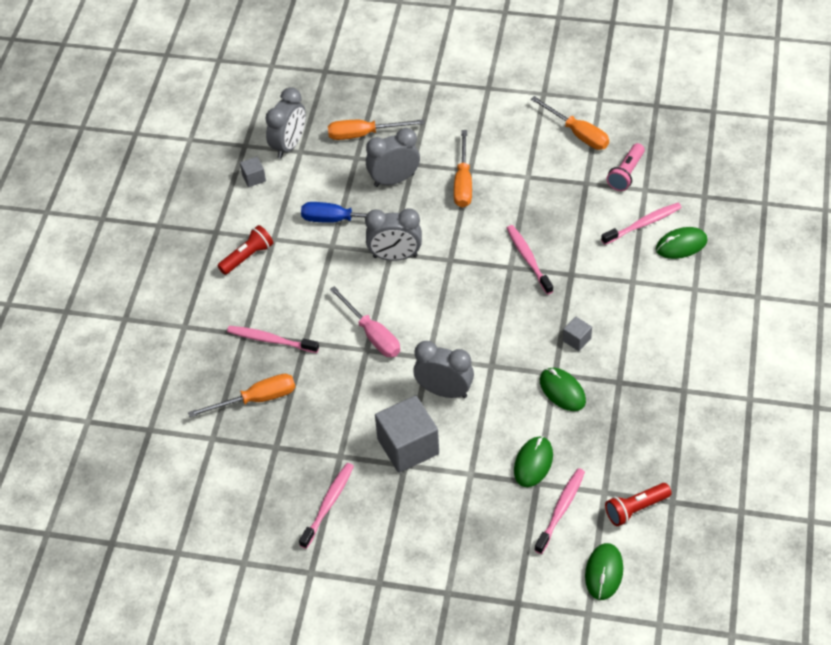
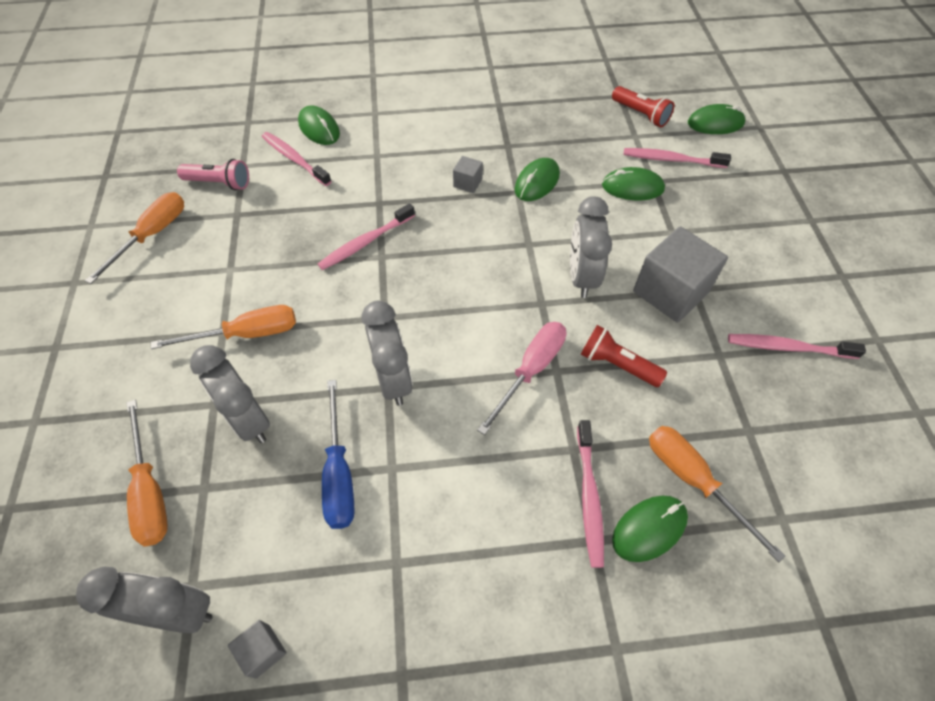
camera: 110 degrees left, 5 degrees up
red flashlight [217,225,273,275] -> red flashlight moved to [581,325,667,387]
none -> green mouse [612,496,688,562]

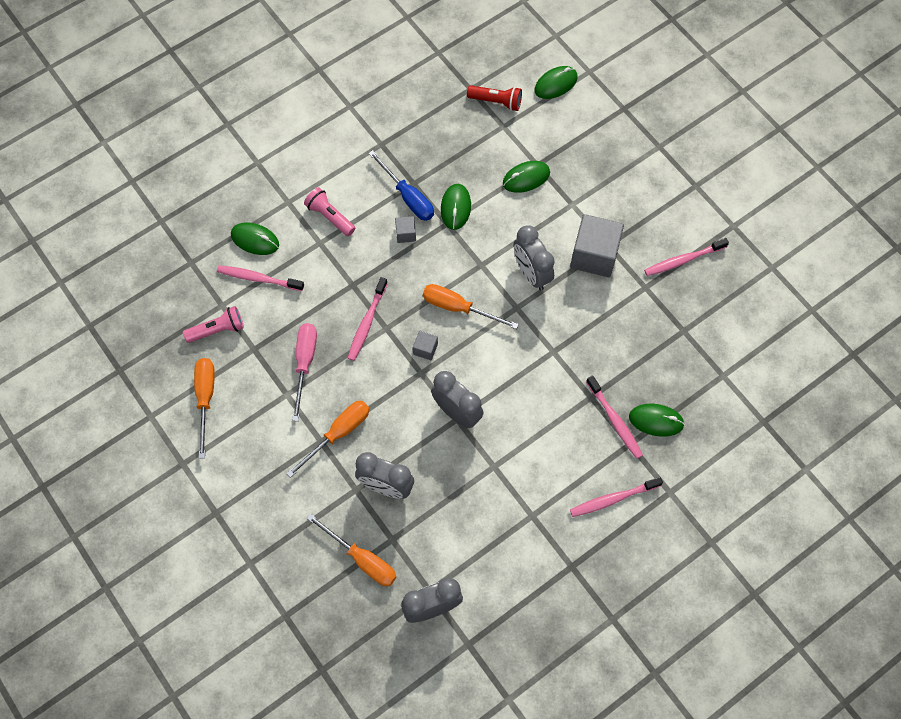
camera: 30 degrees left, 10 degrees up
grey cube [228,620,287,679] -> grey cube moved to [413,331,438,360]
blue screwdriver [322,380,354,529] -> blue screwdriver moved to [368,150,434,221]
pink screwdriver [477,322,566,435] -> pink screwdriver moved to [292,323,317,421]
red flashlight [581,325,667,387] -> none
green mouse [612,496,688,562] -> green mouse turned 75 degrees clockwise [629,404,685,437]
pink toothbrush [624,148,731,168] -> pink toothbrush moved to [570,477,663,517]
orange screwdriver [649,426,785,562] -> orange screwdriver moved to [423,284,519,329]
none -> pink flashlight [304,187,355,236]

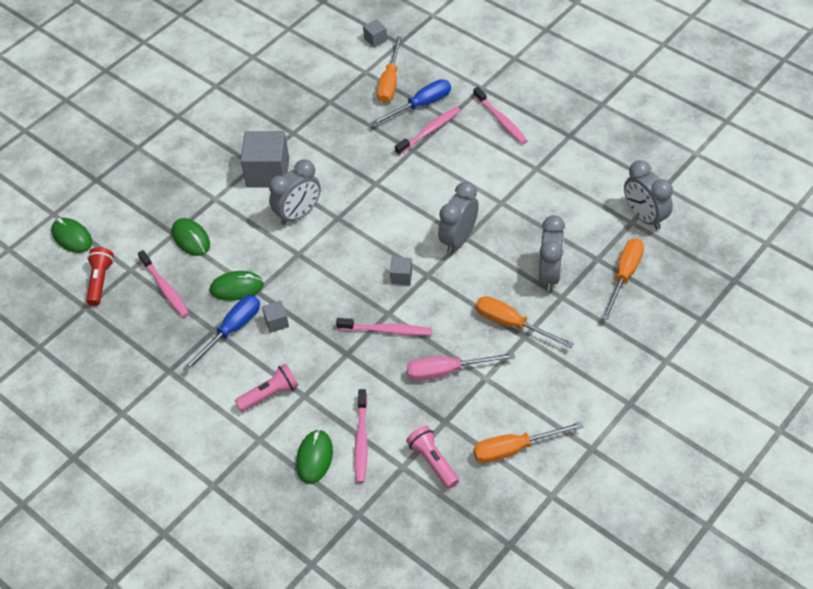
camera: 100 degrees left, 15 degrees down
pink flashlight [304,187,355,236] -> pink flashlight turned 150 degrees counterclockwise [235,364,299,412]
orange screwdriver [423,284,519,329] -> orange screwdriver moved to [377,36,402,103]
green mouse [629,404,685,437] -> blue screwdriver [371,79,451,126]
pink toothbrush [644,238,729,276] -> pink toothbrush moved to [138,250,189,317]
none -> grey cube [363,19,387,48]

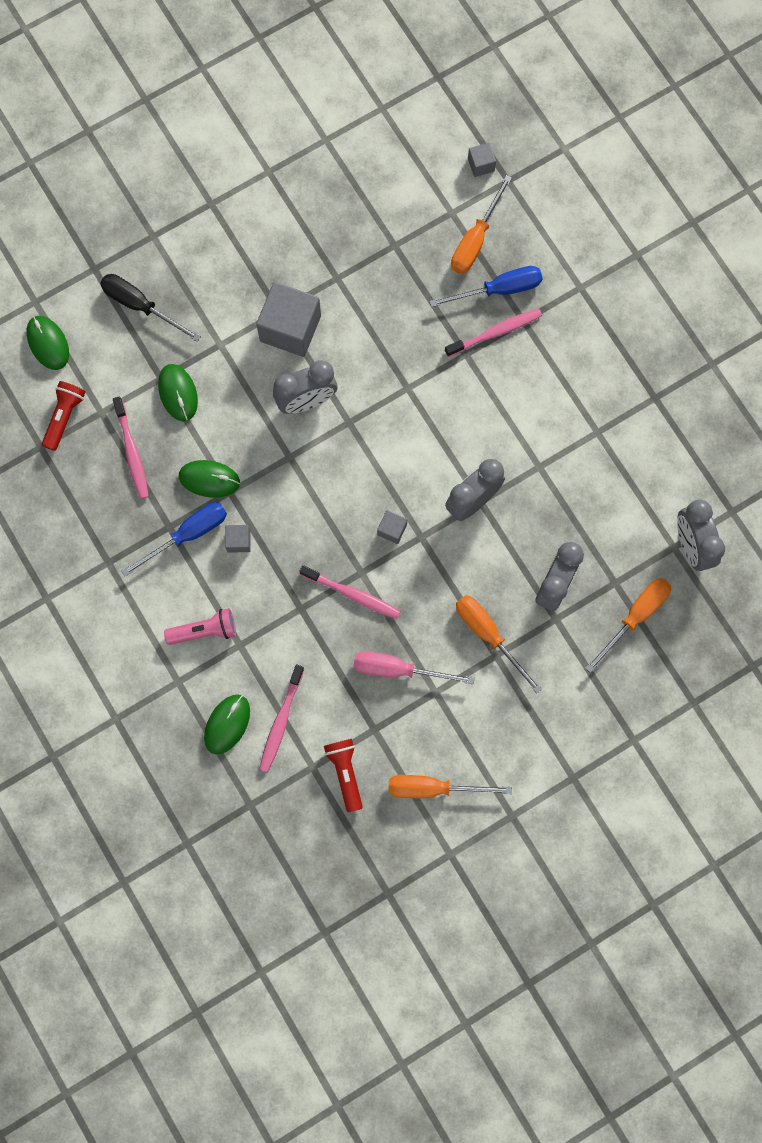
camera: 15 degrees right, 25 degrees up
pink flashlight [406,426,459,489] -> red flashlight [324,739,363,812]
pink toothbrush [474,87,528,144] -> none
none -> black screwdriver [100,274,201,342]

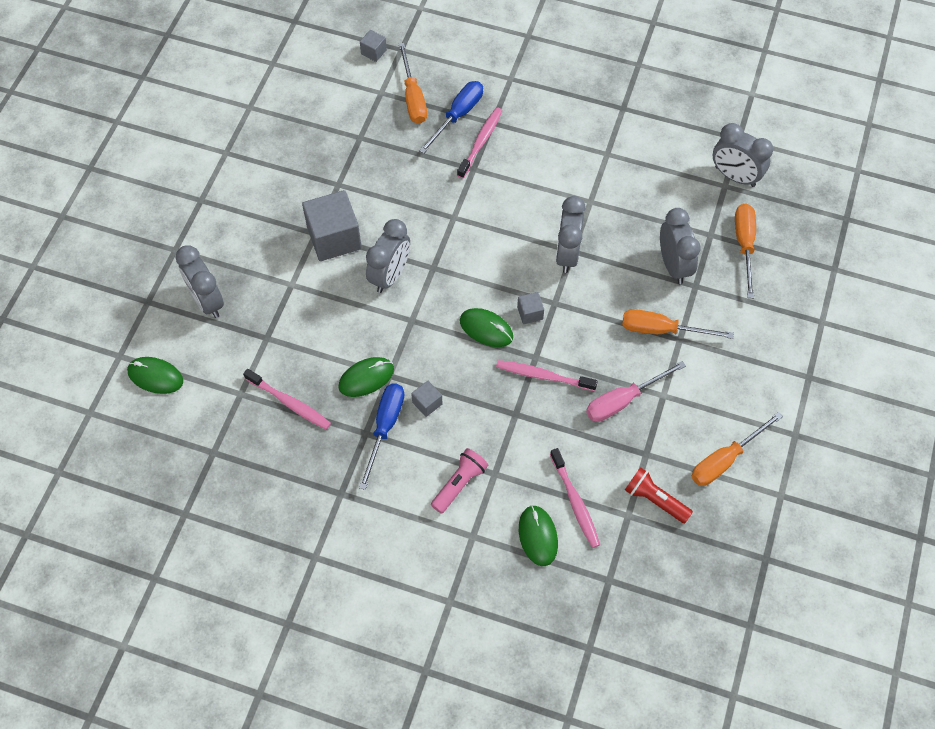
camera: 40 degrees left, 15 degrees down
red flashlight [42,381,86,451] -> none
black screwdriver [100,274,201,342] -> grey clock [176,246,224,318]
green mouse [158,364,198,421] -> green mouse moved to [460,308,513,347]
pink toothbrush [299,565,401,619] -> pink toothbrush turned 150 degrees counterclockwise [496,360,598,391]

